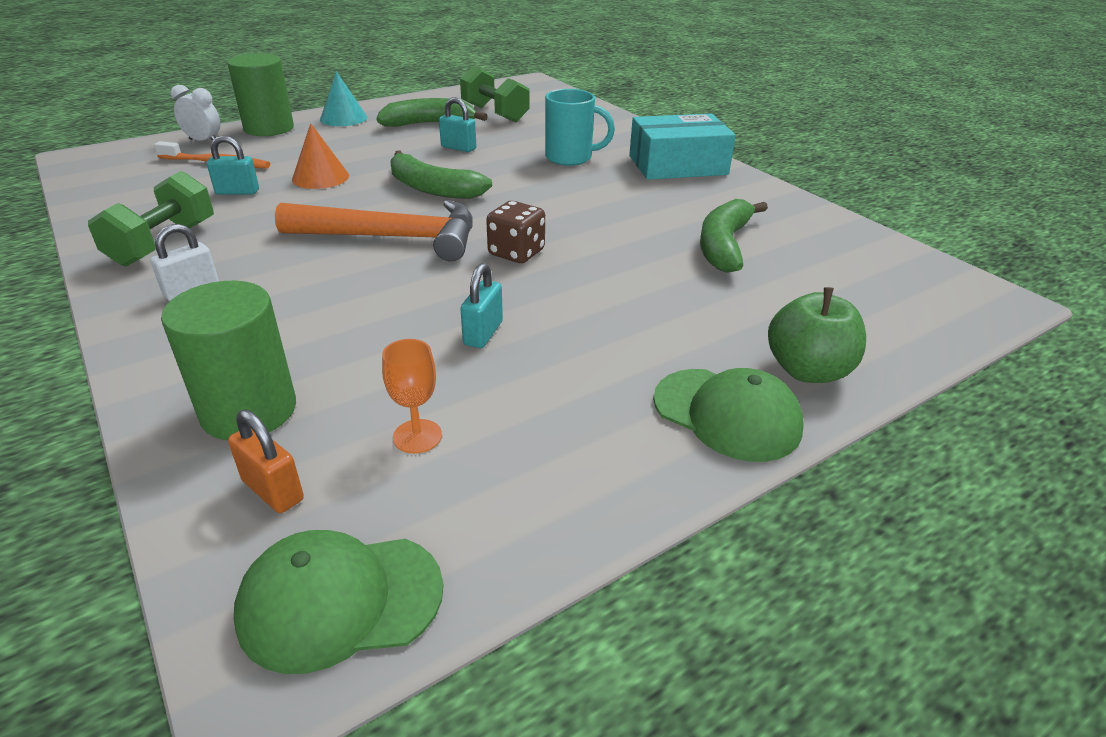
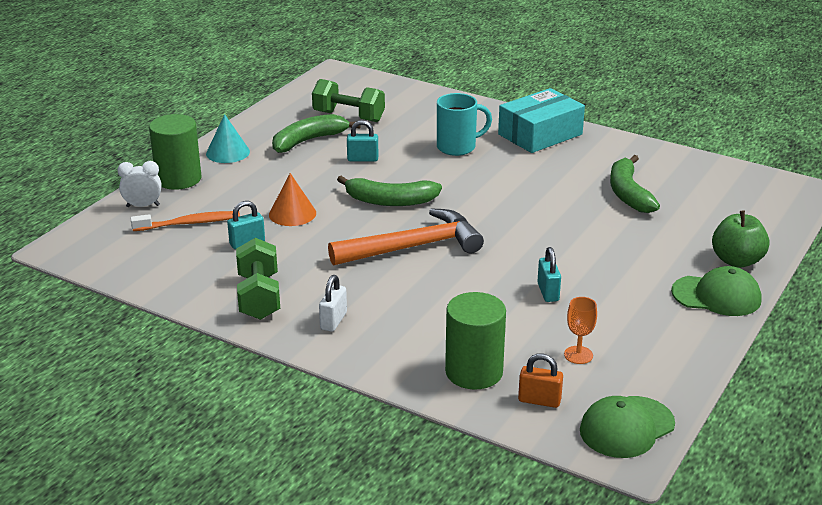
camera: 25 degrees left, 5 degrees down
brown dice [486,201,545,263] -> none

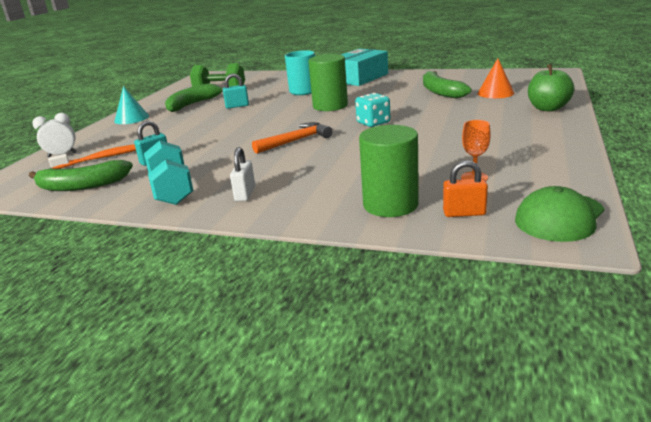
camera: 10 degrees left, 5 degrees down
green cylinder [149,114,201,190] -> green cylinder moved to [308,54,348,111]
green dumbbell [236,238,280,320] -> turquoise dumbbell [144,140,193,205]
orange cone [269,173,316,226] -> orange cone moved to [477,58,515,98]
orange hammer [328,208,484,266] -> orange hammer [252,122,332,154], size x0.64
green banana [337,176,442,206] -> green banana moved to [29,160,133,191]
turquoise padlock [537,247,561,302] -> none
green cap [671,266,762,316] -> none
none -> turquoise dice [355,93,390,127]

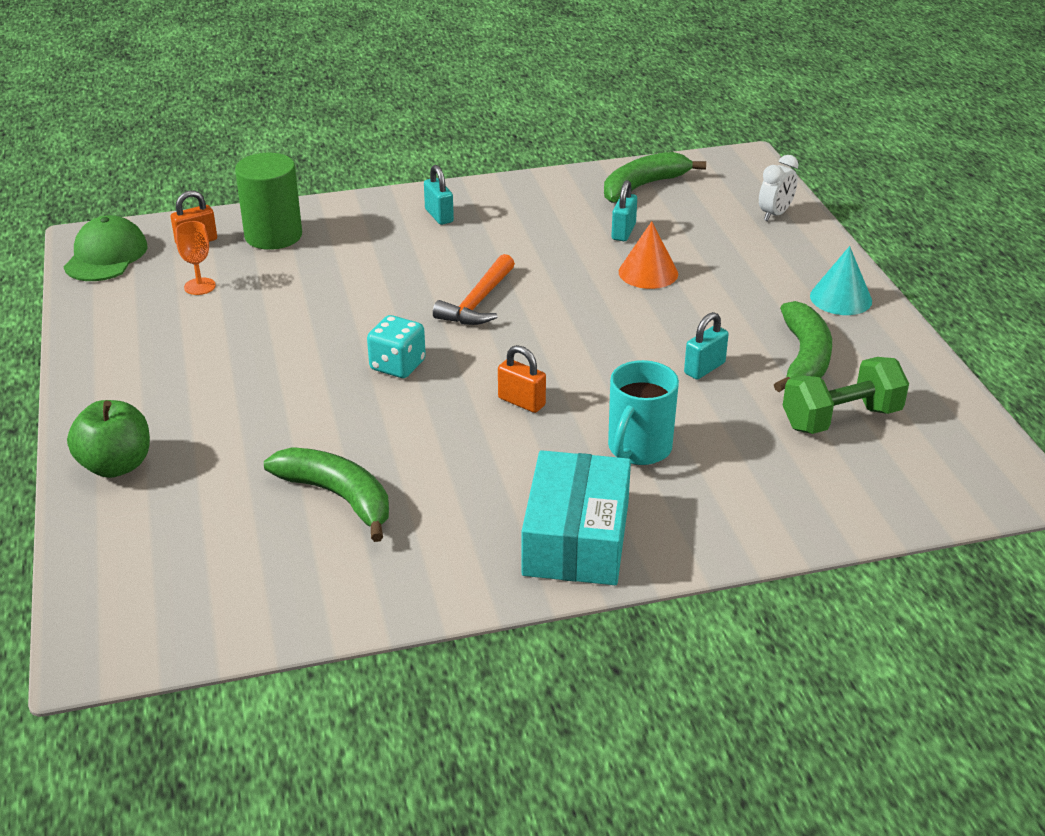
camera: 145 degrees right, 10 degrees up
orange toothbrush [48,144,136,169] -> none
turquoise dumbbell [144,140,193,205] -> none
white padlock [230,147,255,201] -> turquoise padlock [424,165,454,225]
green cylinder [308,54,348,111] -> orange padlock [498,345,546,413]
orange cone [477,58,515,98] -> orange cone moved to [619,221,678,289]

